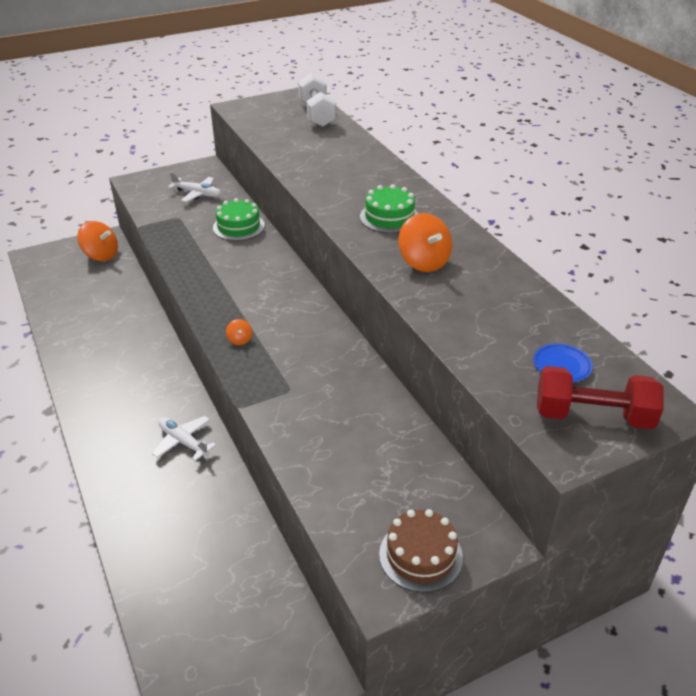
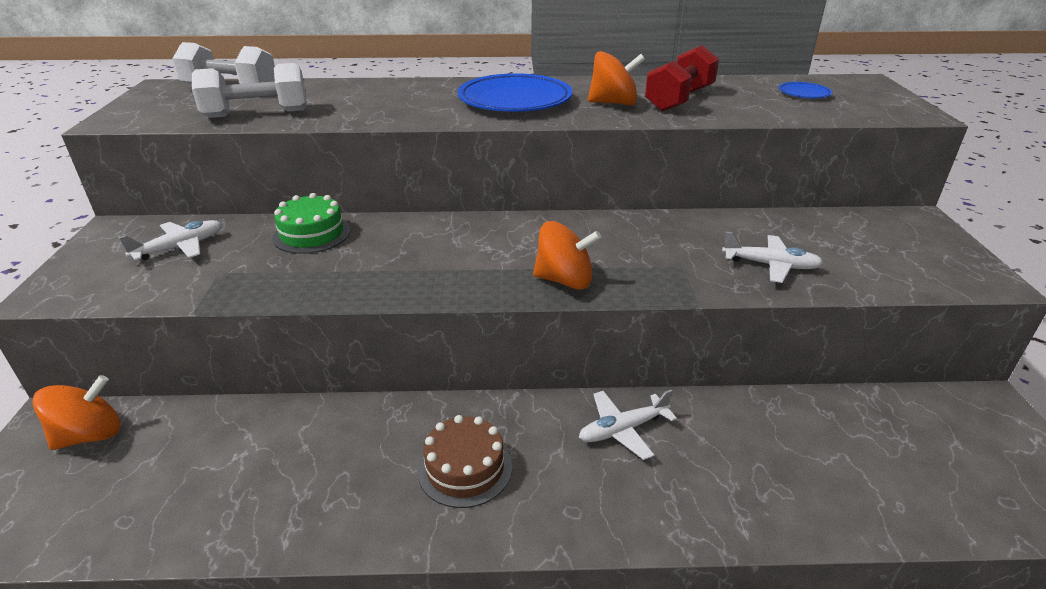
camera: 65 degrees left, 5 degrees down
orange spinning top [226,319,252,345] -> orange spinning top [533,221,601,290], size x2.16
green cake [360,184,418,233] -> blue plate [458,73,572,112]
brown cake [379,509,463,592] -> brown cake moved to [418,415,512,508]
red dumbbell [537,366,664,429] -> red dumbbell moved to [645,45,719,112]
none -> white dumbbell [192,63,307,118]
none -> white plane [722,232,823,283]

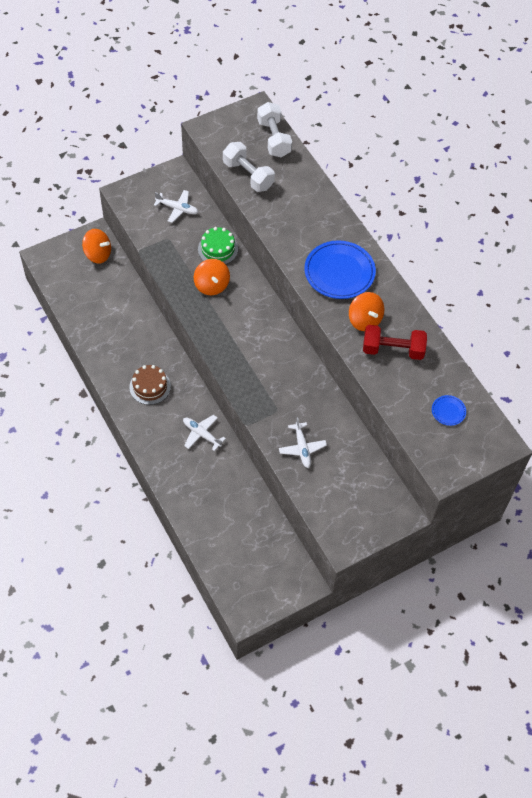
camera: 60 degrees right, 25 degrees up
orange spinning top [533,221,601,290] -> orange spinning top moved to [194,259,230,295]

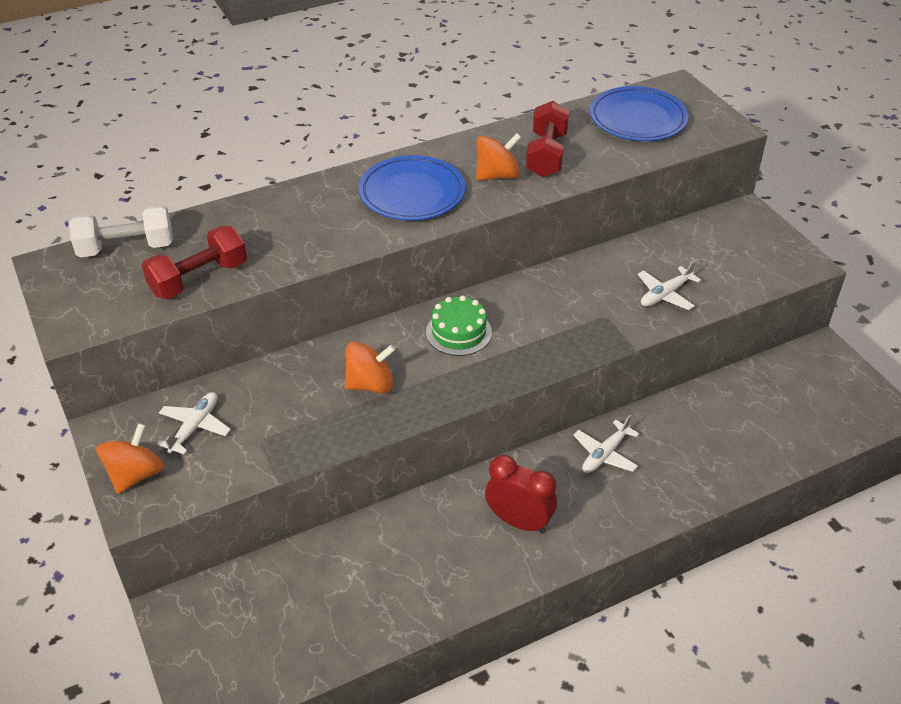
camera: 85 degrees left, 15 degrees down
orange spinning top [82,229,111,264] -> orange spinning top moved to [96,423,164,494]
brown cake [129,365,171,405] -> red clock [485,455,557,534]
green cake [198,227,238,264] -> green cake moved to [426,295,492,356]
white dumbbell [223,142,275,192] -> red dumbbell [142,226,247,299]
white plane [279,417,327,468] -> white plane turned 150 degrees clockwise [638,260,701,310]
blue plate [432,395,466,426] -> blue plate [590,86,689,141], size x2.20

